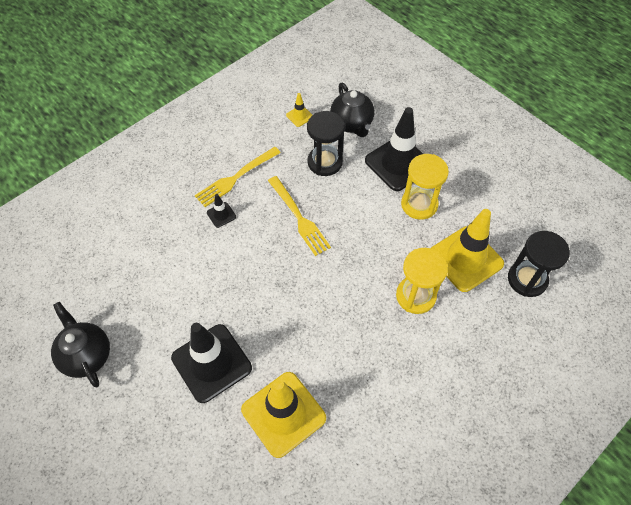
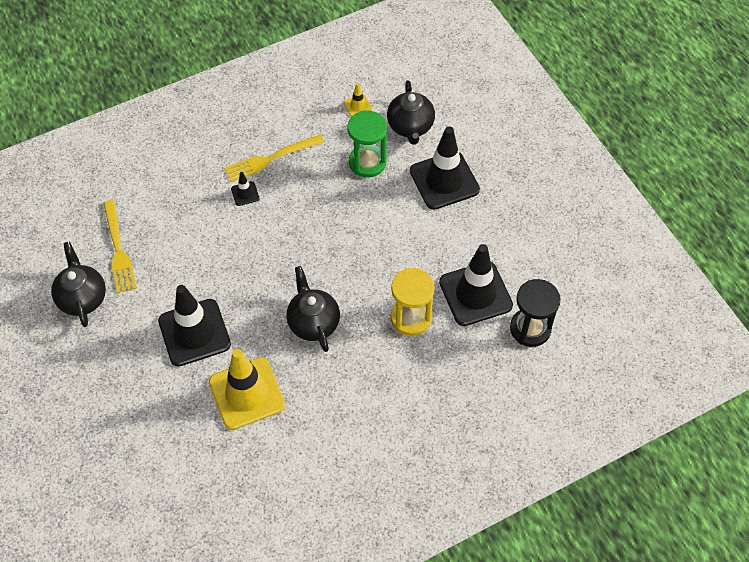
camera: 15 degrees right, 0 degrees up
yellow fork [268,176,331,256] -> yellow fork moved to [103,200,137,293]
black hourglass [307,111,345,176] -> green hourglass [348,110,387,178]
yellow hourglass [401,154,449,220] -> none
yellow traffic cone [431,209,504,292] -> black traffic cone [439,244,513,326]
none -> black teapot [286,266,340,352]

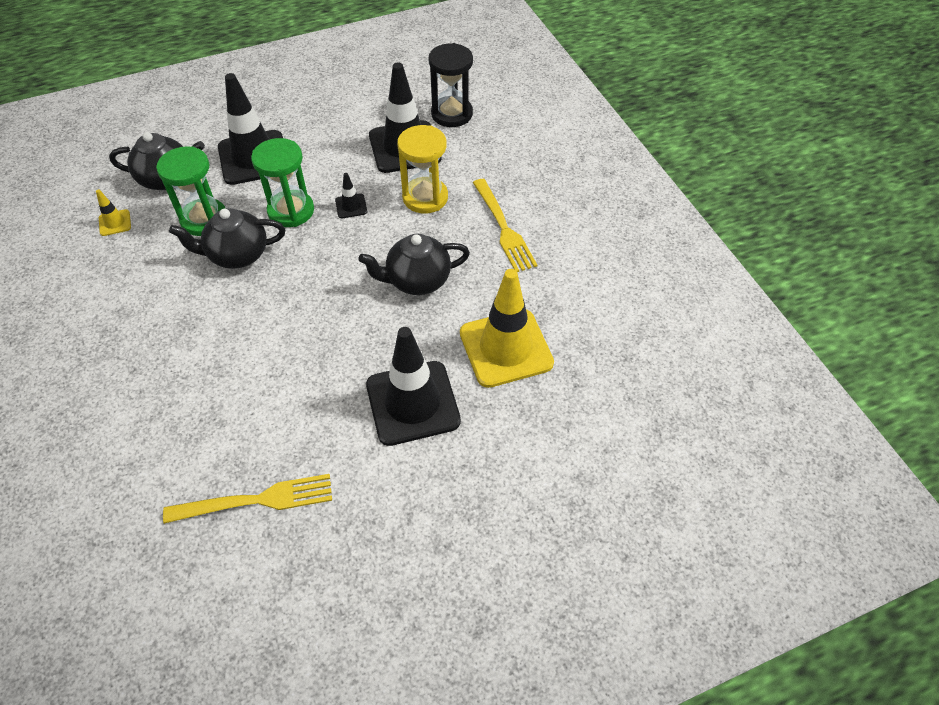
camera: 85 degrees left, 5 degrees down
black teapot [51,241,106,327] -> black teapot moved to [169,208,285,269]
yellow fork [224,134,324,182] -> yellow fork moved to [473,179,537,272]
black traffic cone [231,172,259,206] -> black traffic cone moved to [335,173,367,218]
none -> green hourglass [251,138,314,227]

